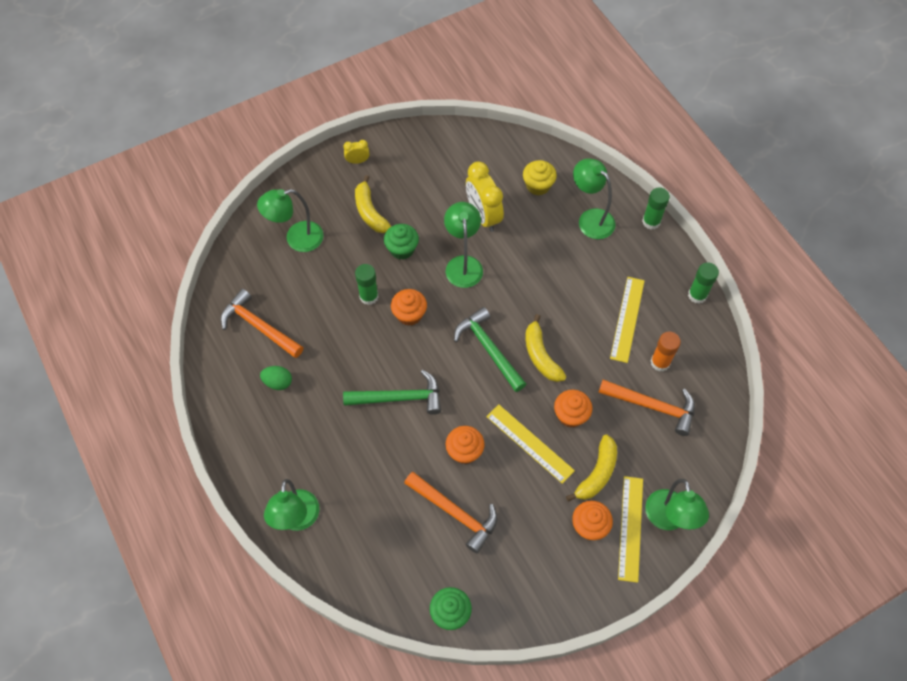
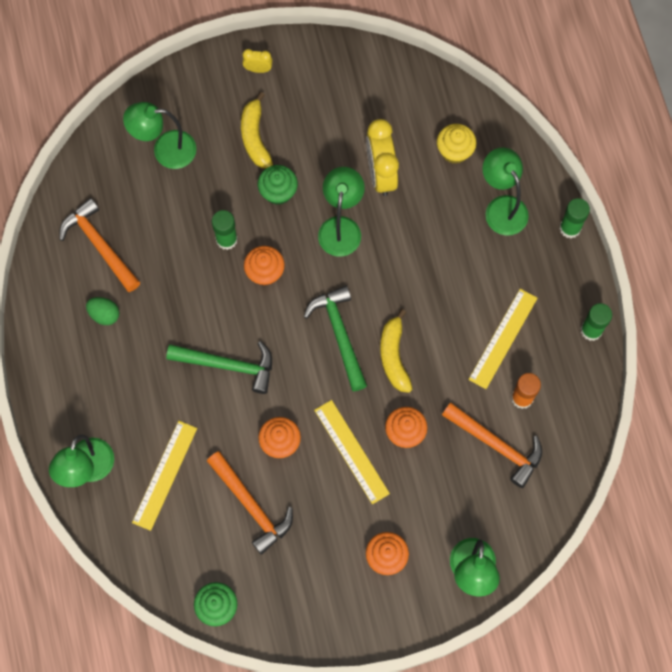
camera: 15 degrees right, 10 degrees up
yellow banana [566,435,617,502] -> none
yellow ruler [618,476,643,583] -> yellow ruler moved to [132,421,197,531]

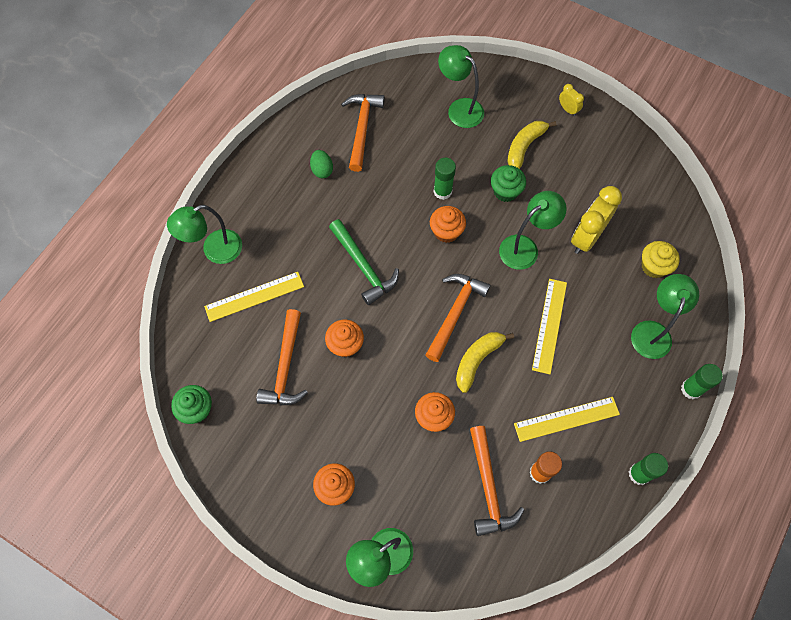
camera: 45 degrees right, 5 degrees down
green hammer [304,286,367,391] -> orange hammer [426,274,491,362]
yellow ruler [314,400,390,504] -> yellow ruler moved to [532,279,567,374]

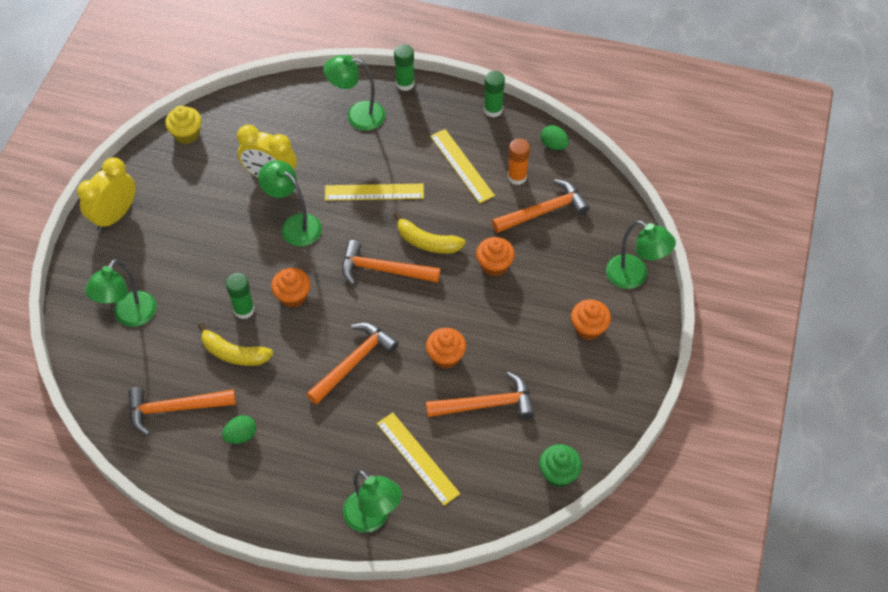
camera: 105 degrees left, 10 degrees down
green hammer [329,219,399,305] -> orange hammer [306,323,399,405]
green cupcake [491,165,526,202] -> none
yellow banana [507,121,556,169] -> yellow banana moved to [198,323,273,366]
yellow clock [559,84,584,116] -> yellow clock [77,157,136,231], size x2.07
yellow cupcake [641,241,680,278] -> yellow cupcake moved to [165,106,202,144]
none -> green egg [541,125,569,150]

